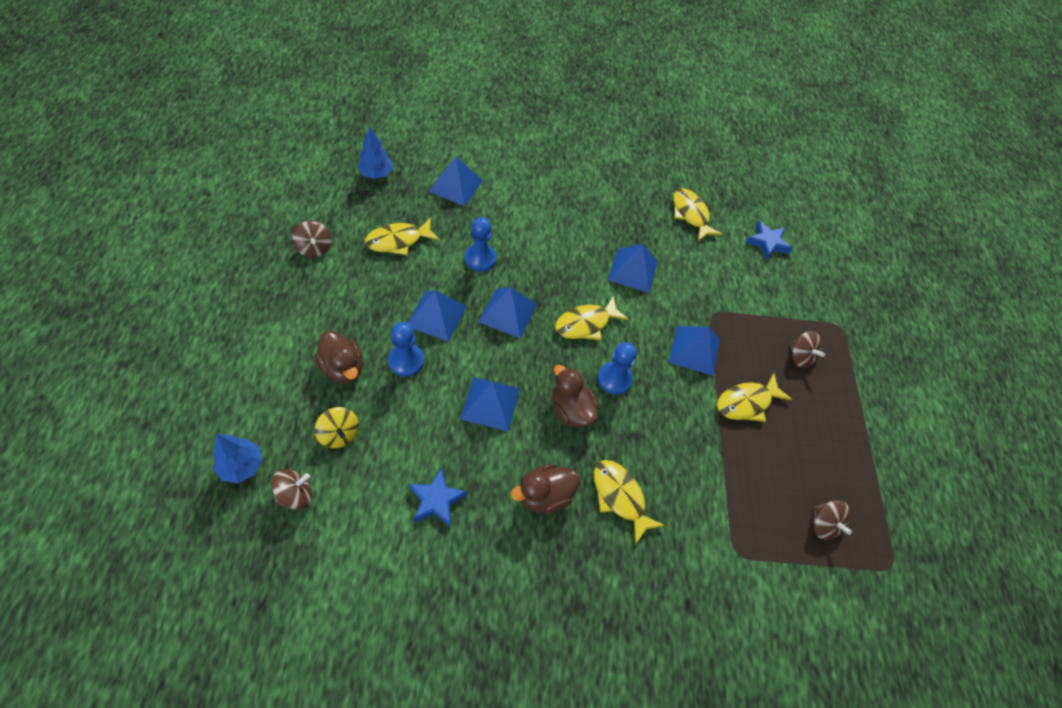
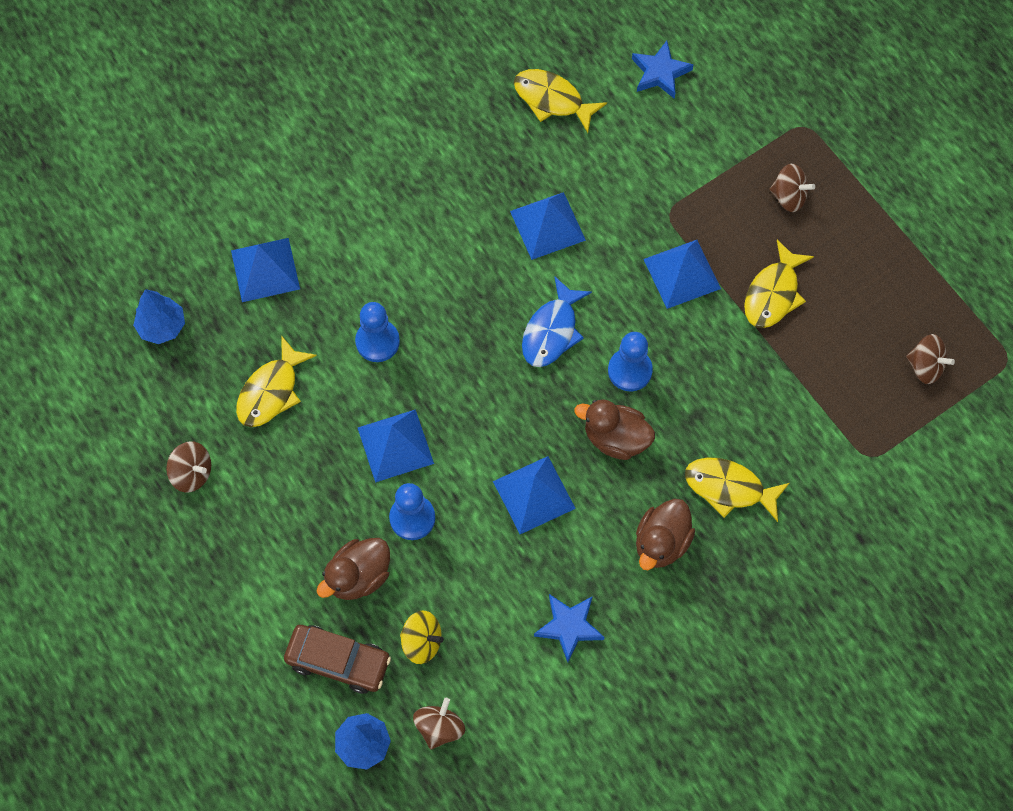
camera: 30 degrees left, 10 degrees up
brown duck [315,331,363,384] -> brown duck turned 120 degrees clockwise [317,538,390,600]
blue pyramid [478,287,537,339] -> none
yellow fish [555,296,629,340] -> blue fish [522,276,592,367]
none -> brown car [284,625,391,694]

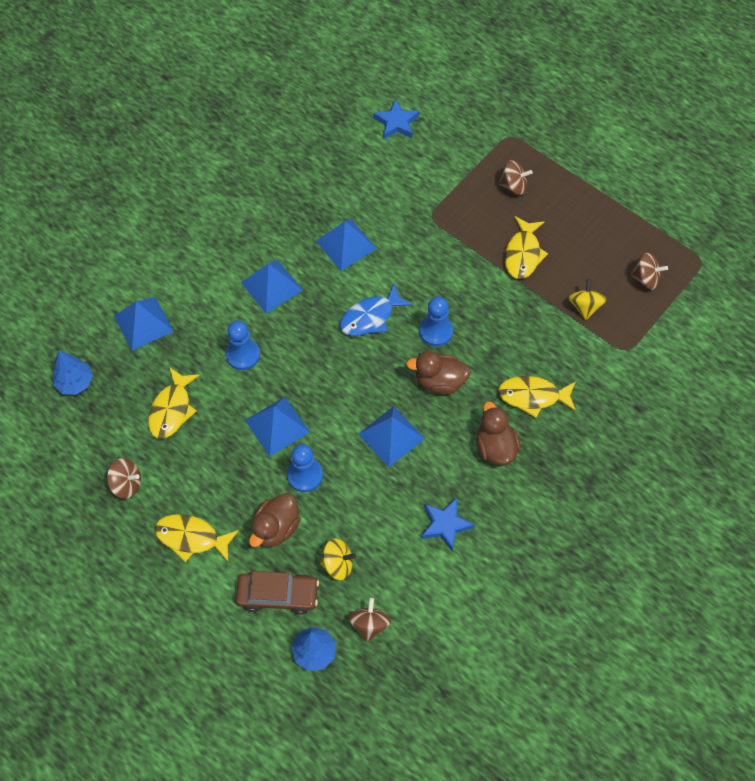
camera: 15 degrees left, 5 degrees down
yellow fish [514,69,607,133] -> yellow fish moved to [155,514,239,562]
blue fish [522,276,592,367] -> blue fish turned 45 degrees clockwise [340,283,413,336]
brown duck [636,498,695,570] -> brown duck turned 150 degrees clockwise [476,401,521,465]
blue pyramid [643,240,721,309] -> blue pyramid moved to [241,260,303,314]
none -> yellow spinning top [568,279,607,320]

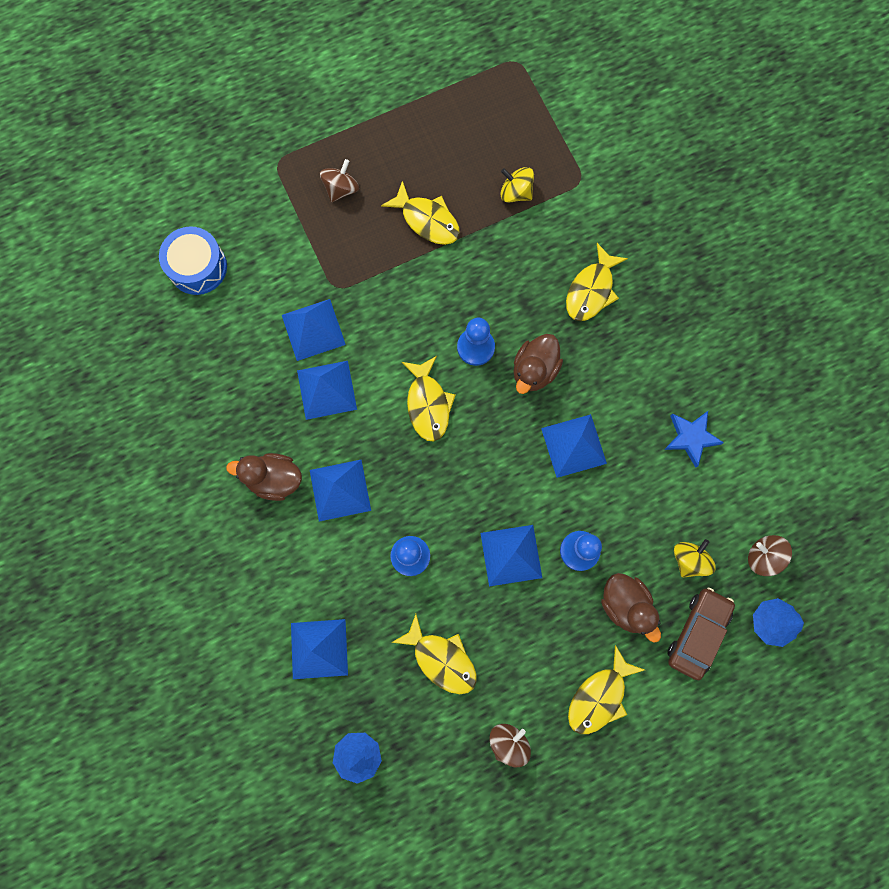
camera: 65 degrees left, 15 degrees up
blue fish [340,283,413,336] -> yellow fish [402,356,456,441]
blue star [373,99,419,139] -> blue drum [159,226,227,295]
brown duck [476,401,521,465] -> brown duck moved to [226,453,302,501]
brown spinning top [630,253,668,290] -> none
none -> blue pyramid [282,299,346,361]

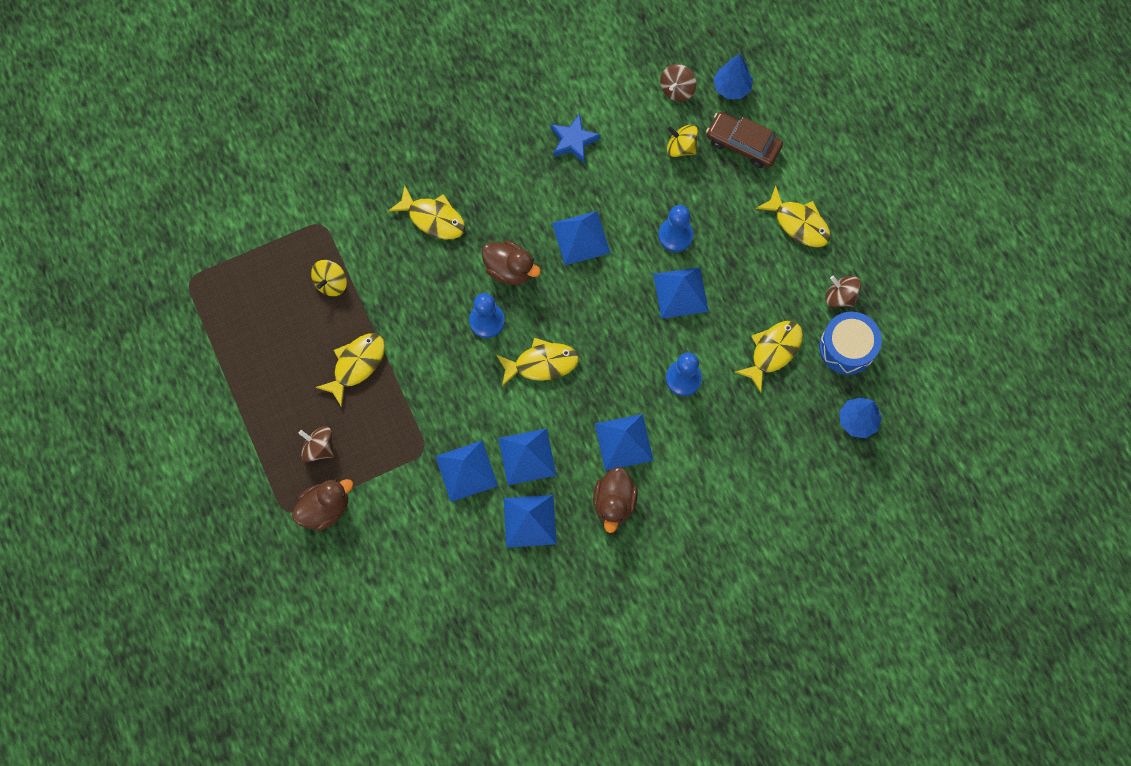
camera: 90 degrees left, 5 degrees down
blue drum [159,226,227,295] -> blue drum moved to [819,312,882,375]
blue pyramid [291,619,348,679] -> blue pyramid moved to [503,495,557,548]
brown duck [601,573,661,643] -> brown duck moved to [292,479,353,531]

